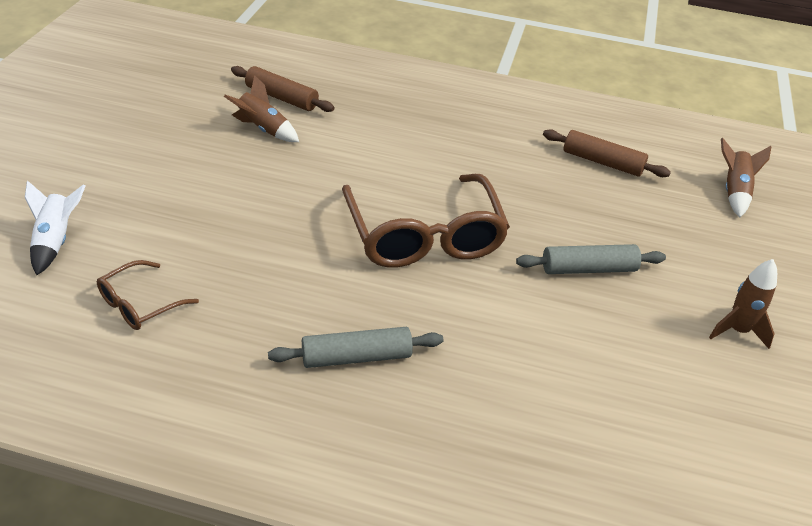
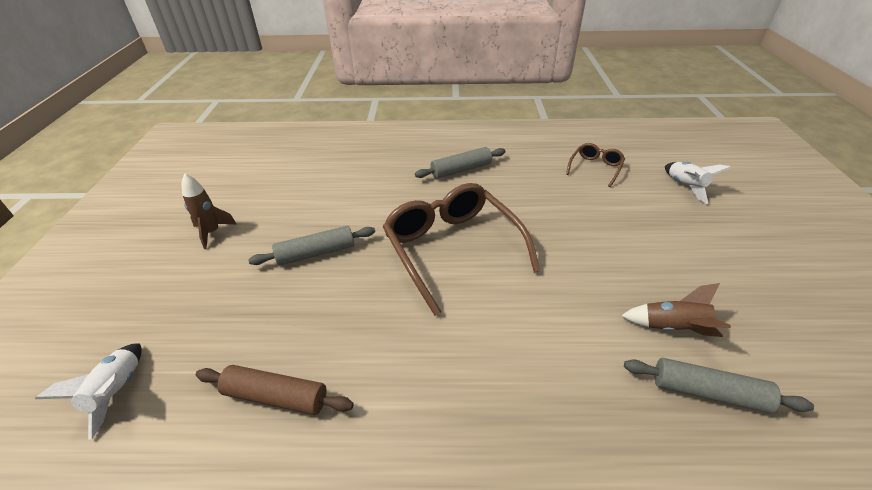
camera: 170 degrees right, 0 degrees up
brown rolling pin [231,66,335,112] -> grey rolling pin [624,358,814,413]
brown rocket [721,138,771,217] -> white rocket [35,344,142,440]

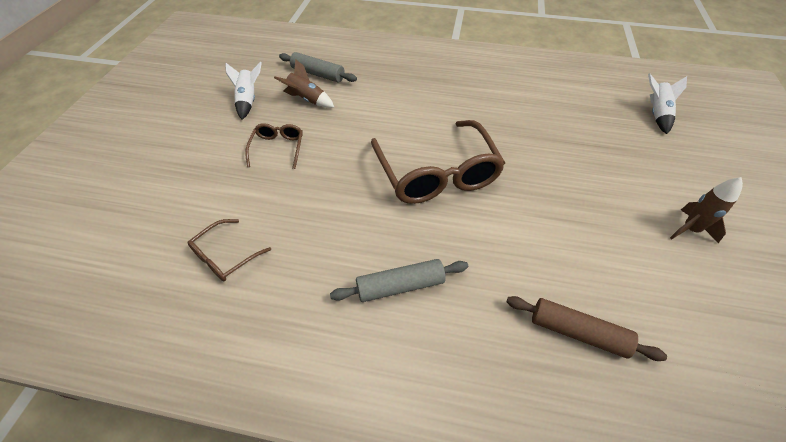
camera: 170 degrees left, 10 degrees up
brown rolling pin [196,365,354,415] -> brown rolling pin moved to [506,296,667,361]
grey rolling pin [248,226,375,266] -> none
white rocket [665,162,731,204] -> white rocket moved to [225,62,262,119]
none -> brown glasses [245,123,303,169]

